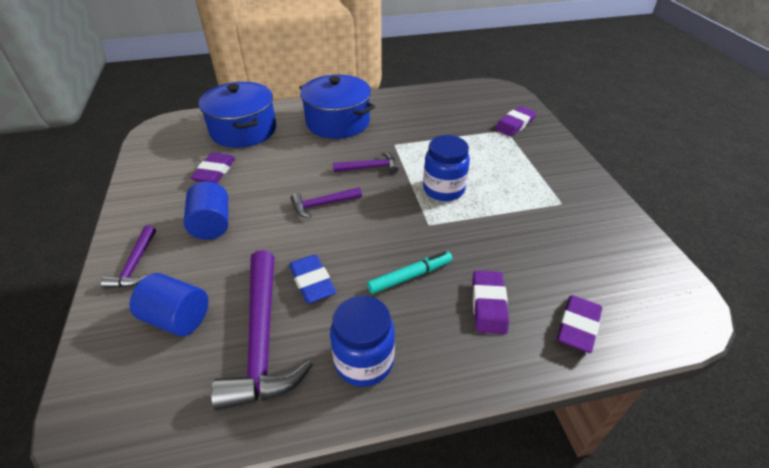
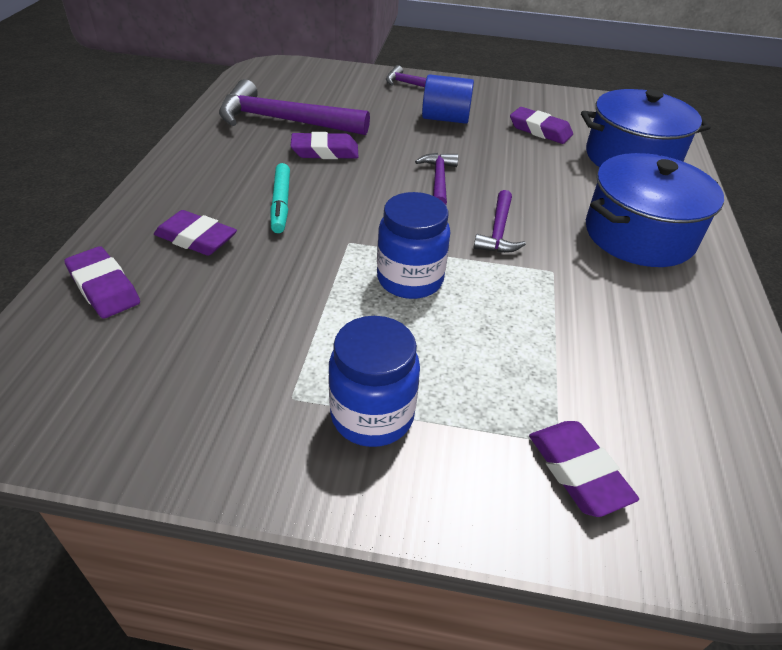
camera: 110 degrees right, 0 degrees up
blue cylinder [130,273,208,336] -> none
blue eraser [289,254,336,303] -> purple eraser [291,132,358,159]
blue jar [330,296,395,387] -> blue jar moved to [329,316,420,447]

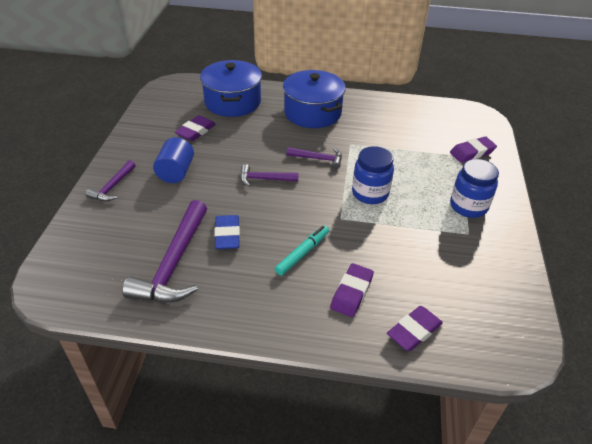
camera: 90 degrees left, 0 degrees up
turquoise marker [270,163,290,233] -> turquoise marker turned 45 degrees counterclockwise [275,225,329,276]
purple eraser [291,132,358,159] -> blue eraser [214,215,240,249]

